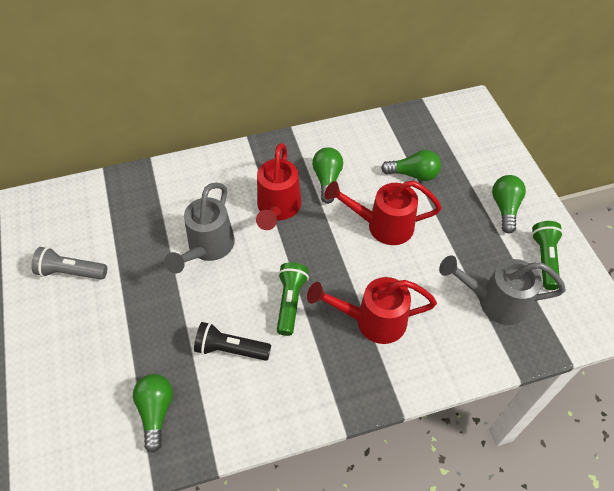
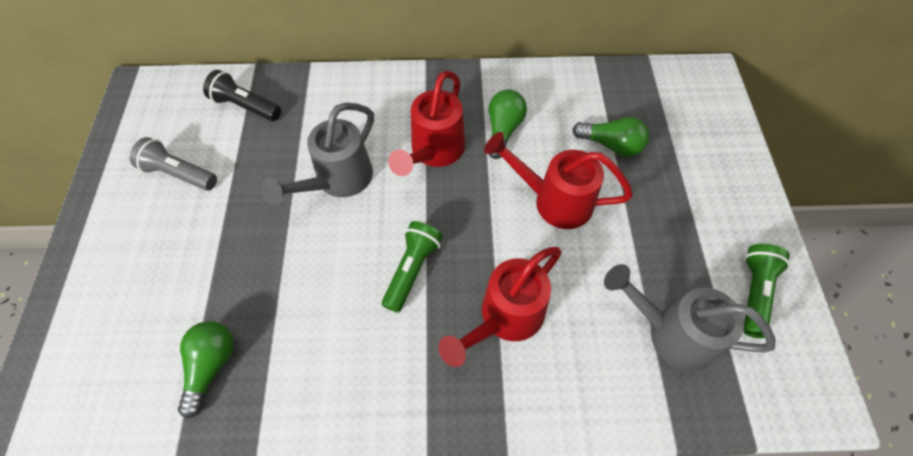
camera: 15 degrees right, 5 degrees up
black flashlight [194,322,271,361] -> black flashlight moved to [203,70,281,121]
red watering can [307,277,437,344] -> red watering can turned 60 degrees counterclockwise [438,247,562,367]
green light bulb [492,175,526,233] -> none

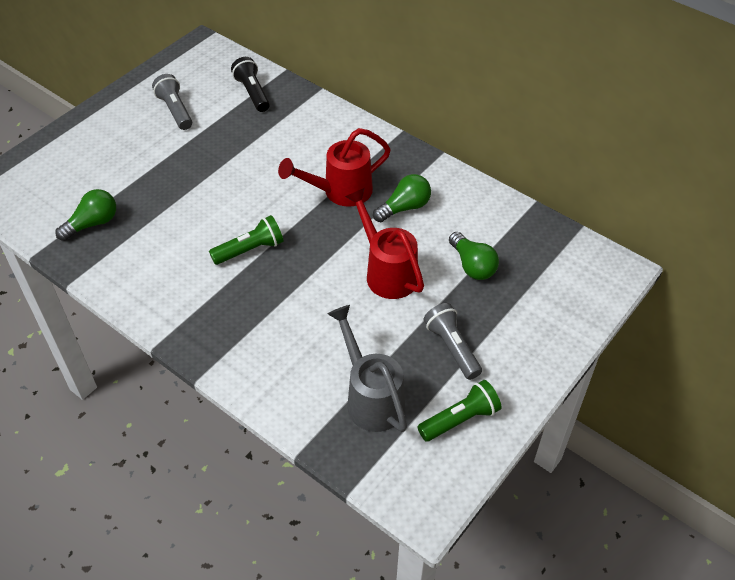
camera: 40 degrees right, 10 degrees down
grey watering can [261,103,374,205] -> none
red watering can [438,247,562,367] -> none
none -> grey flashlight [424,303,482,380]

